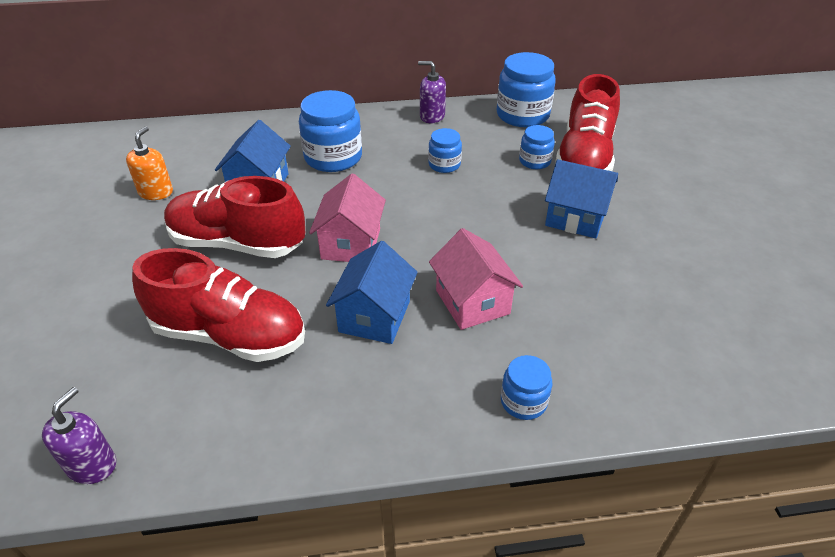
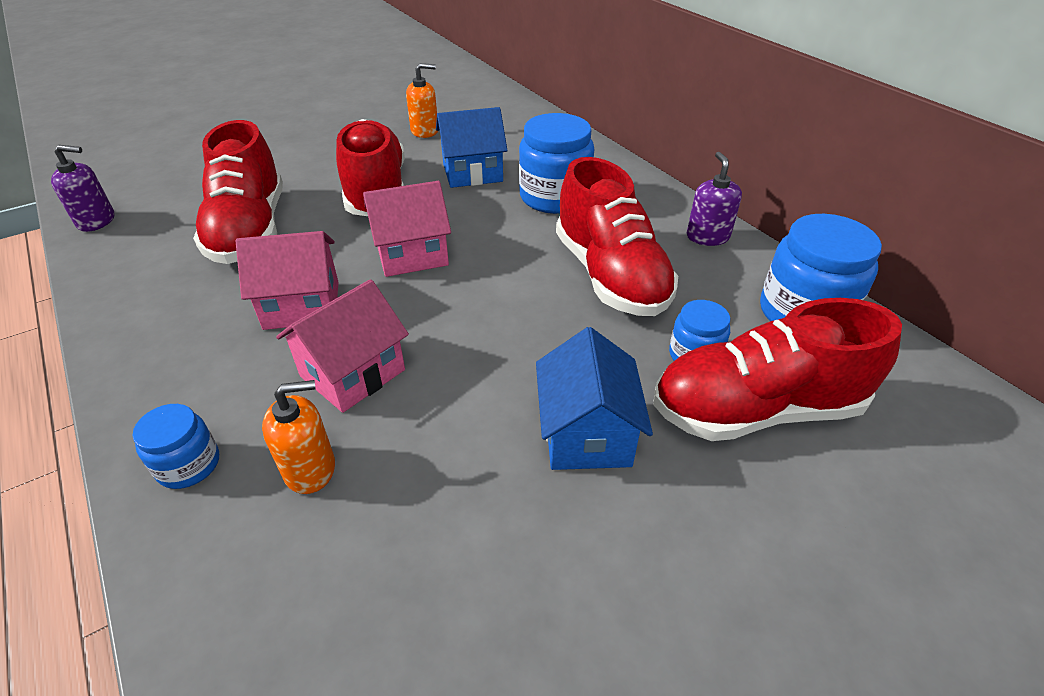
camera: 65 degrees right, 0 degrees up
blue house [326,241,418,344] -> pink house [235,231,339,330]
blue jar [428,128,462,173] -> red shoe [556,157,678,316]
none -> orange soap dispenser [262,380,335,494]

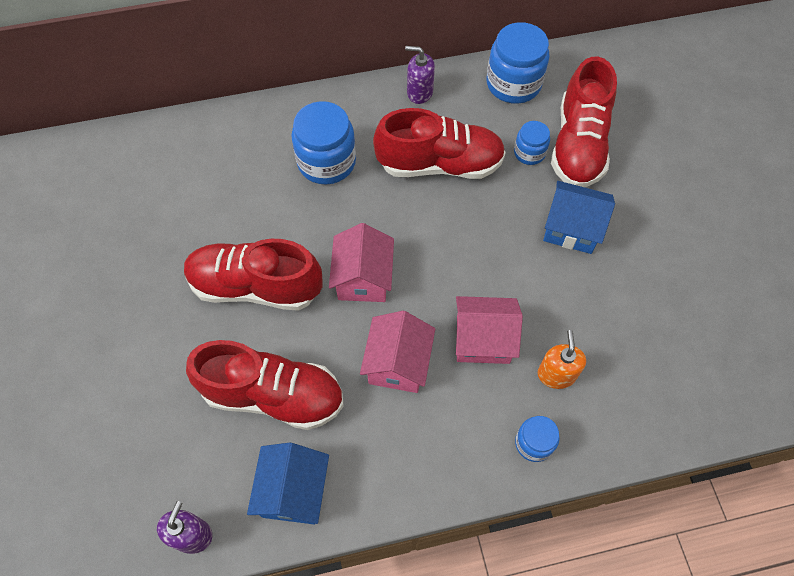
camera: 70 degrees left, 20 degrees up
pink house [276,279,409,413] -> pink house turned 60 degrees counterclockwise [456,296,523,364]
orange soap dispenser [406,63,438,138] -> none
blue house [436,107,508,188] -> blue house moved to [247,443,329,524]

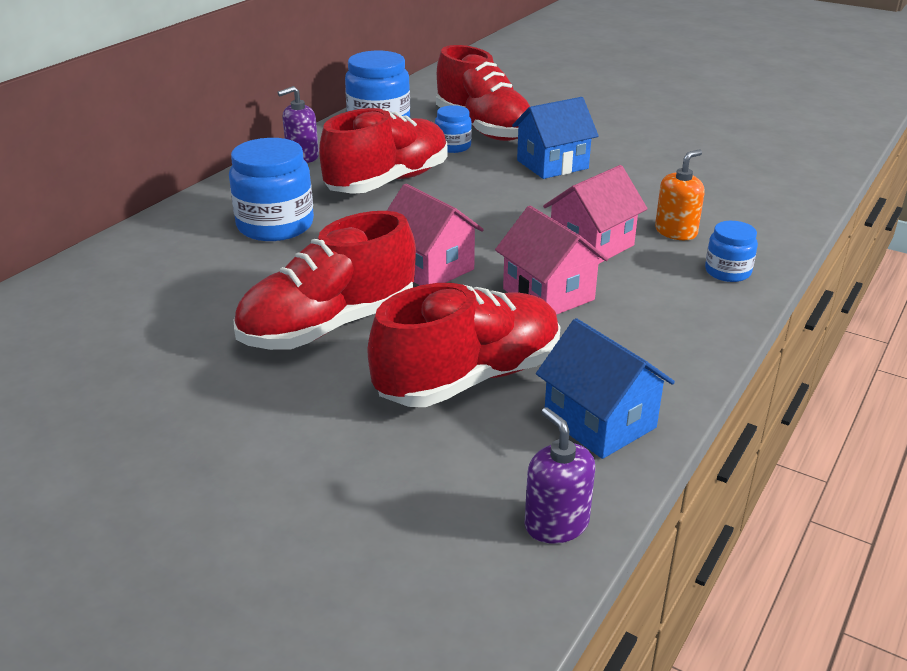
camera: 45 degrees left, 30 degrees down
orange soap dispenser [538,330,586,389] -> orange soap dispenser turned 90 degrees clockwise [655,150,705,240]

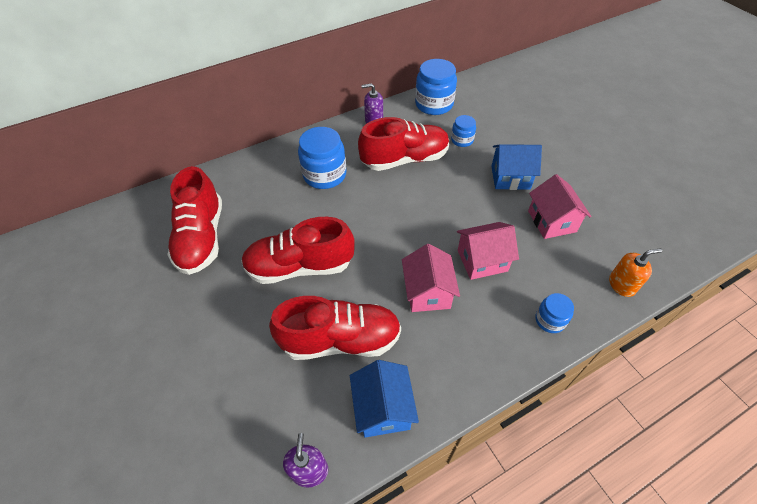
camera: 30 degrees right, 20 degrees up
pink house [387,184,484,285] -> pink house moved to [528,174,591,239]
red shoe [436,45,530,141] -> red shoe moved to [167,166,222,275]
orange soap dispenser [655,150,705,240] -> orange soap dispenser moved to [609,248,662,297]

